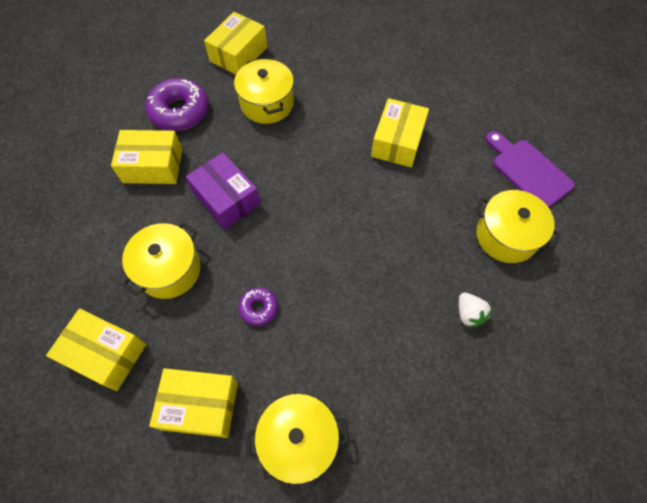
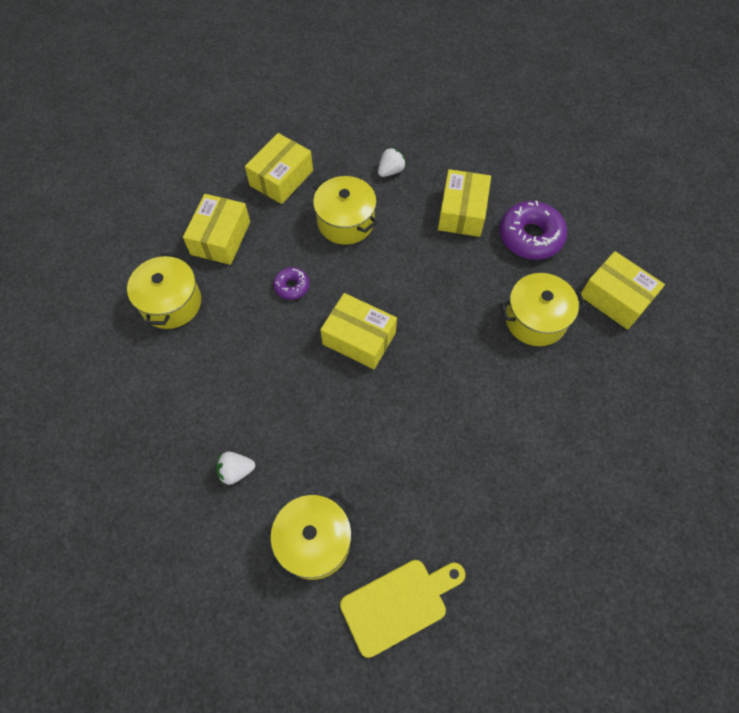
camera: 100 degrees right, 0 degrees up
purple box [186,152,261,229] -> none
yellow box [371,98,429,167] -> yellow box moved to [320,293,397,369]
purple cutting board [486,131,575,208] -> yellow cutting board [340,560,465,658]
none -> white strawberry [378,147,406,177]

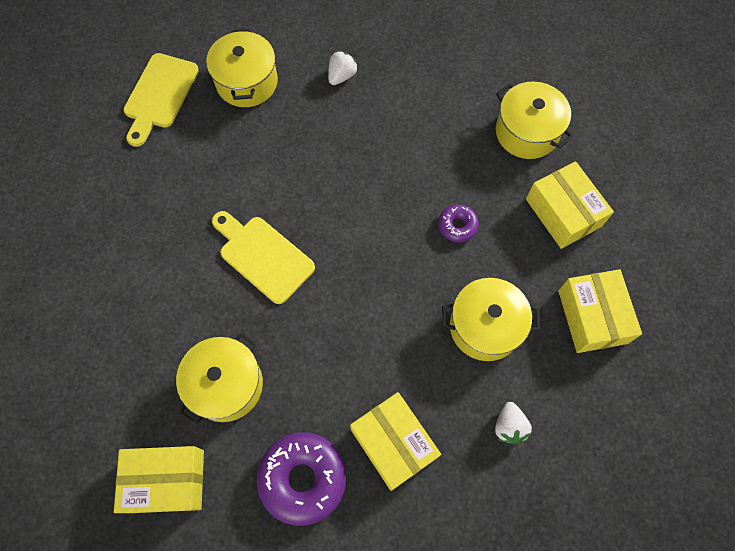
camera: 135 degrees right, 5 degrees up
yellow box [320,293,397,369] -> none
none -> yellow cutting board [212,211,315,304]

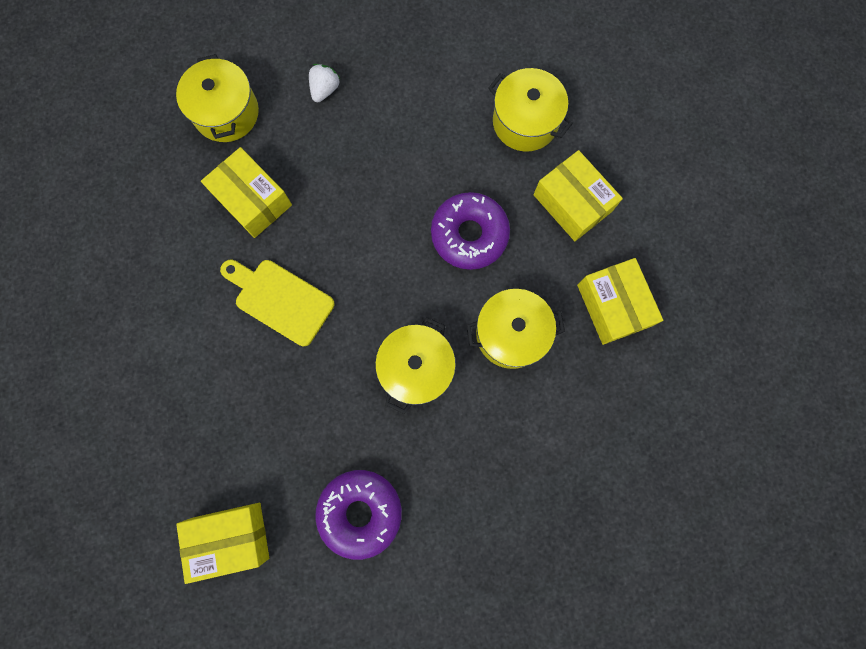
camera: 10 degrees left, 10 degrees up
yellow cutting board [123,53,199,147] -> none
yellow pot [176,332,263,426] -> yellow pot moved to [375,317,456,414]
yellow box [350,392,441,491] -> yellow box moved to [201,147,292,238]
purple donut [438,204,479,242] -> purple donut [431,192,510,270], size x1.91
white strawberry [495,402,532,444] -> none

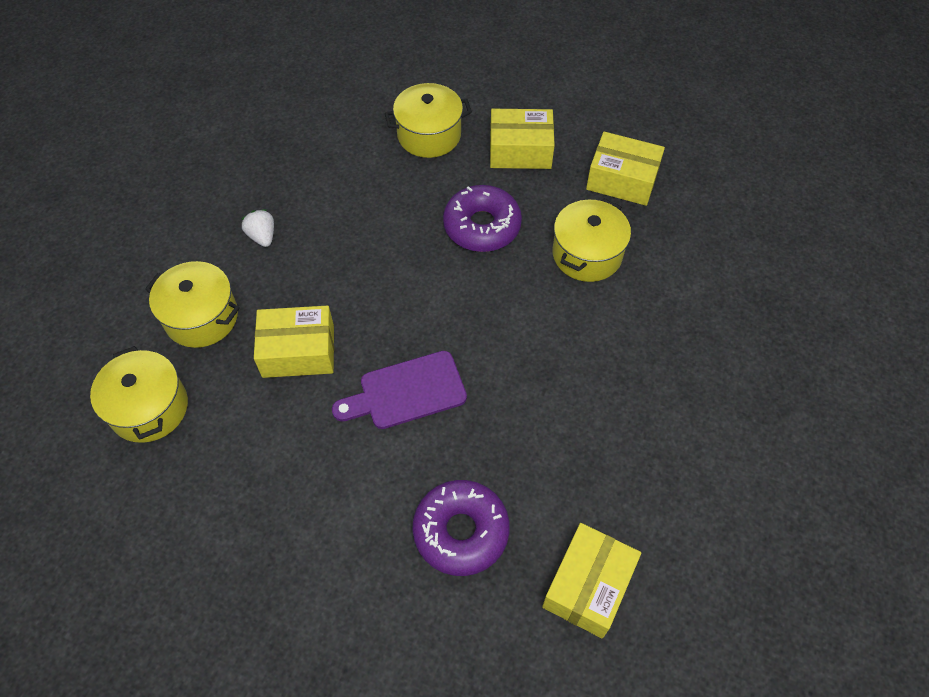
camera: 50 degrees left, 20 degrees down
yellow cutting board [220,260,334,346] -> purple cutting board [332,351,467,429]
purple donut [315,470,402,560] -> purple donut moved to [412,480,510,576]
yellow pot [375,317,456,414] -> yellow pot moved to [90,346,188,443]

